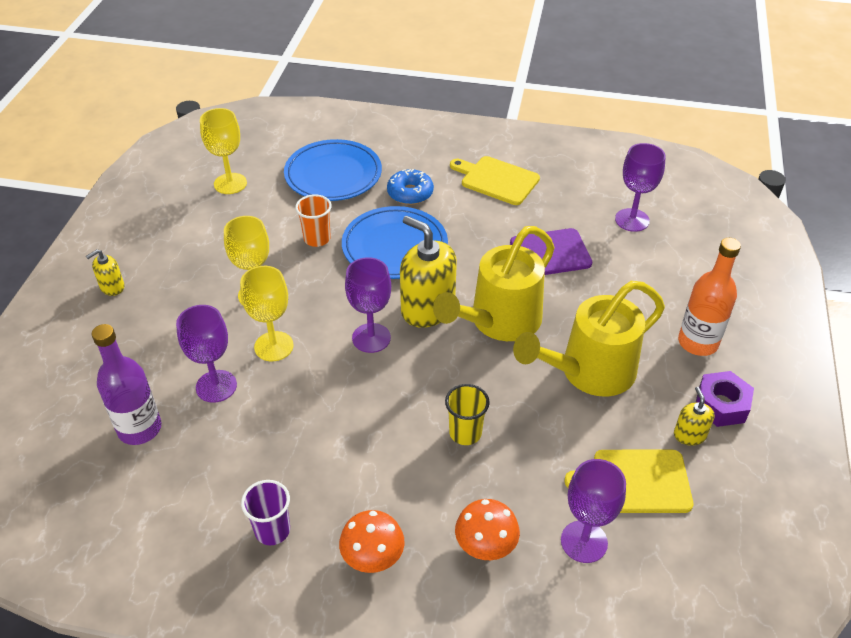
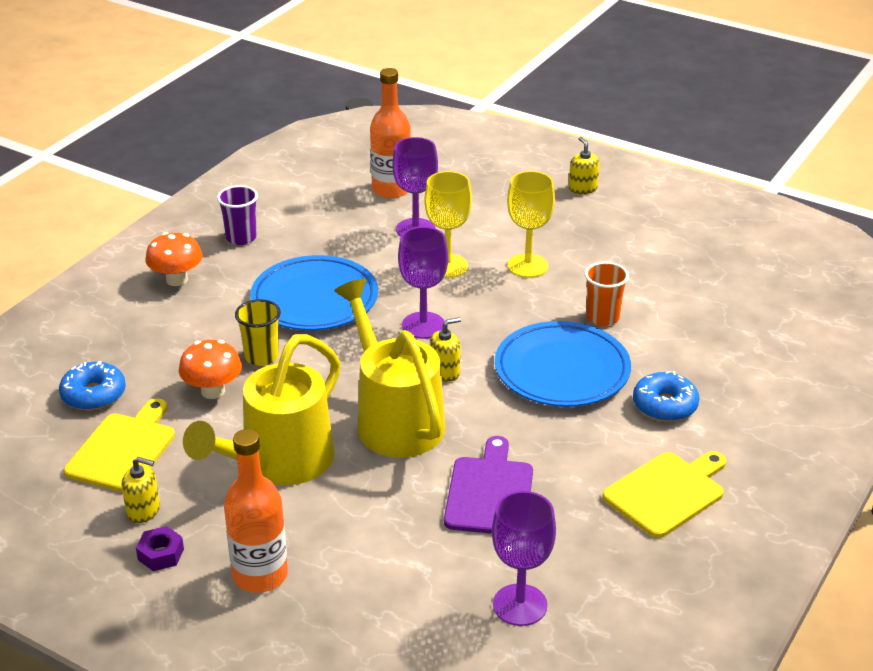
camera: 110 degrees right, 10 degrees down
purple bottle [91,324,162,445] -> orange bottle [370,68,411,198]
yellow goblet [200,108,247,194] -> none
blue plate [284,139,382,201] -> blue plate moved to [250,255,378,330]
yellow soap dispenser [400,216,457,328] -> yellow soap dispenser [430,317,461,382], size x0.49
orange mushroom [455,499,520,560] -> orange mushroom moved to [179,340,242,399]
yellow watering can [513,281,665,397] -> yellow watering can turned 135 degrees counterclockwise [183,334,341,485]
purple goblet [561,459,626,563] -> blue donut [59,361,126,410]
purple nut [696,371,754,427] -> purple nut [136,526,184,571], size x0.64

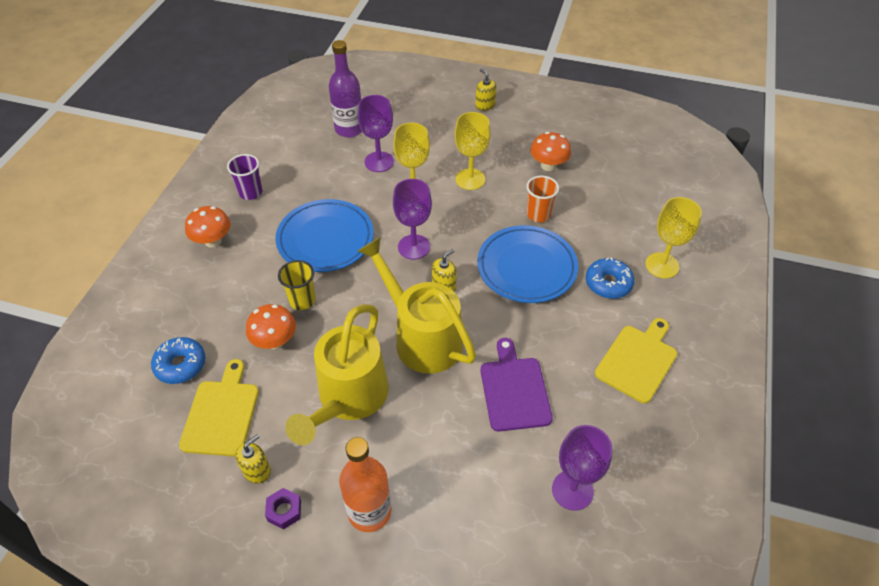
camera: 15 degrees left, 15 degrees up
yellow soap dispenser [122,457,160,523] -> yellow soap dispenser turned 45 degrees counterclockwise [235,435,271,483]
orange bottle [370,68,411,198] -> purple bottle [329,40,362,137]
none -> orange mushroom [531,132,571,171]
none -> yellow goblet [646,197,702,279]

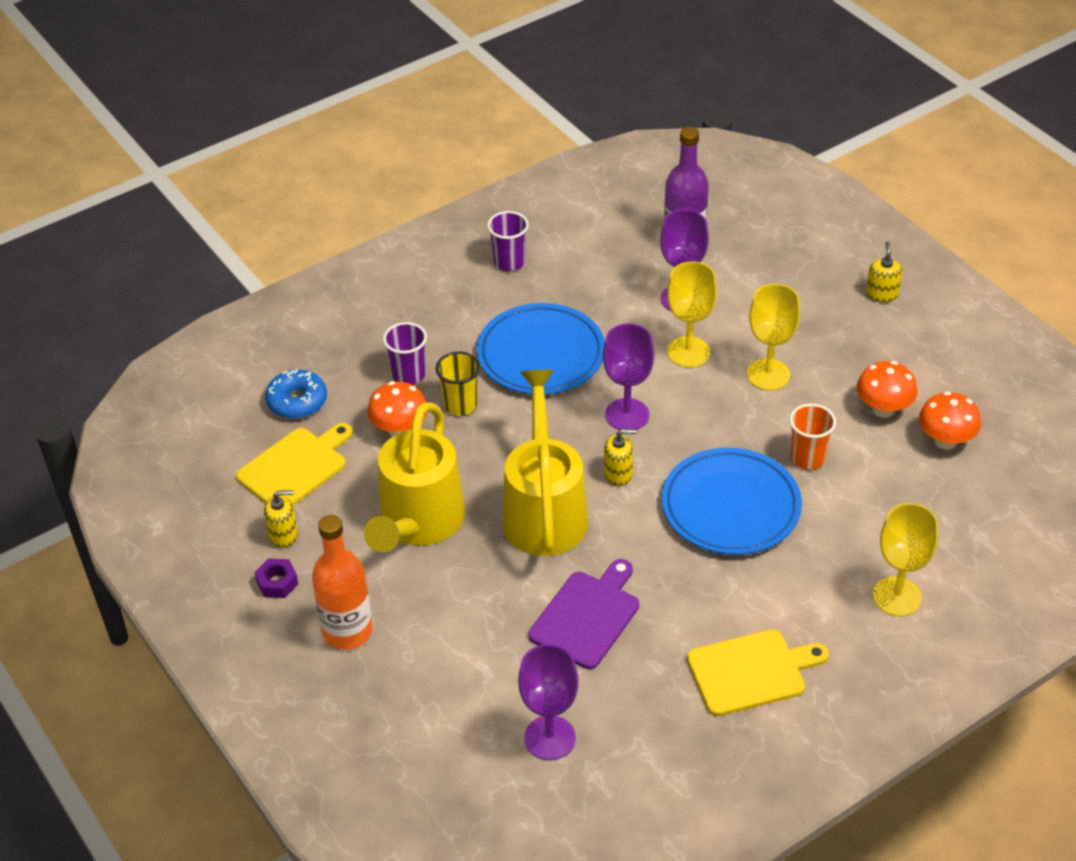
camera: 40 degrees right, 5 degrees down
orange mushroom [185,206,230,248] -> orange mushroom moved to [919,391,981,450]
yellow watering can [285,304,389,445] -> yellow watering can turned 45 degrees counterclockwise [364,402,465,552]
blue donut [586,257,635,299] -> none
none -> purple cup [383,322,427,385]

